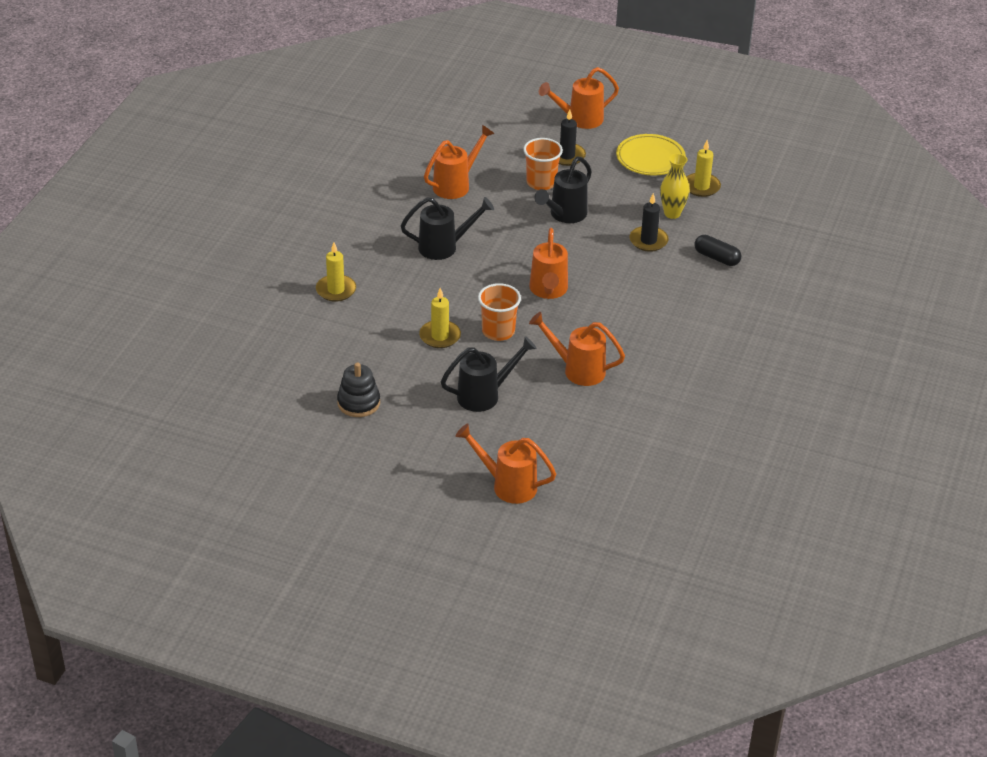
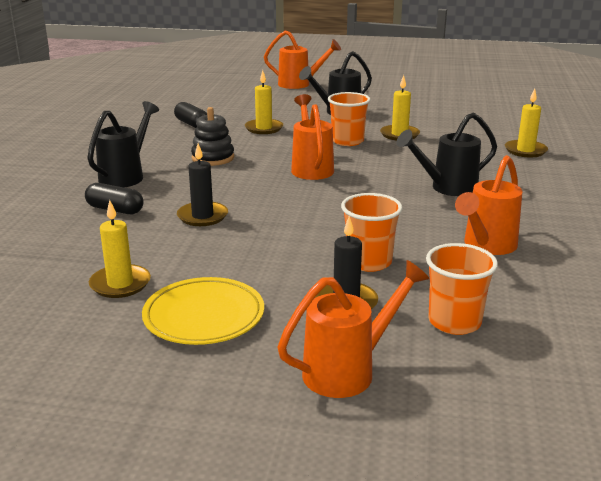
camera: 170 degrees right, 15 degrees down
black stacking toy [337,363,380,417] -> black stacking toy moved to [191,107,234,166]
orange watering can [529,312,625,386] -> yellow candle [245,70,283,134]
black watering can [534,157,592,223] -> black watering can moved to [87,101,159,187]
yellow vase [660,154,690,219] -> none
none -> black capsule [174,102,207,128]
none -> orange cup [426,243,498,335]

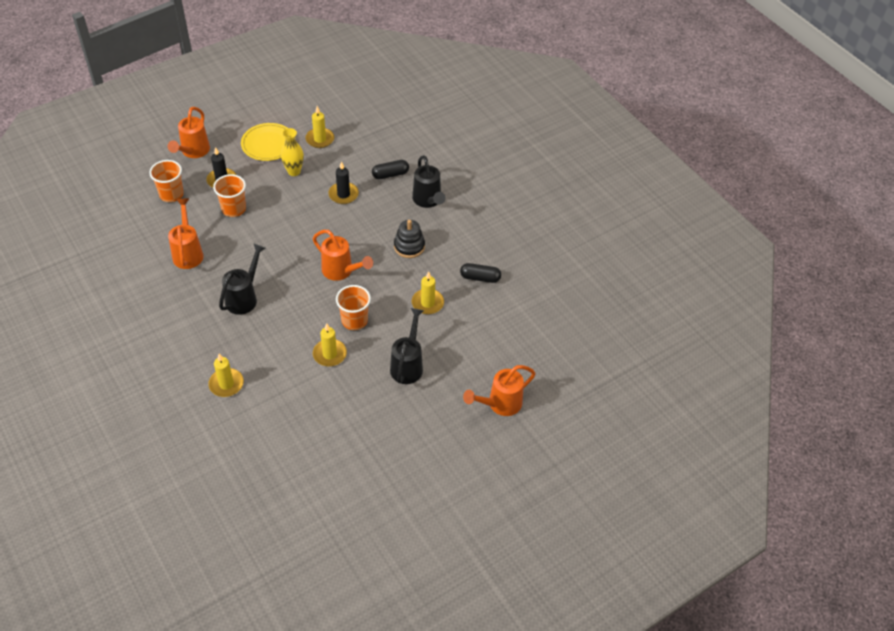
camera: 135 degrees right, 25 degrees up
none -> yellow vase [281,128,304,176]

